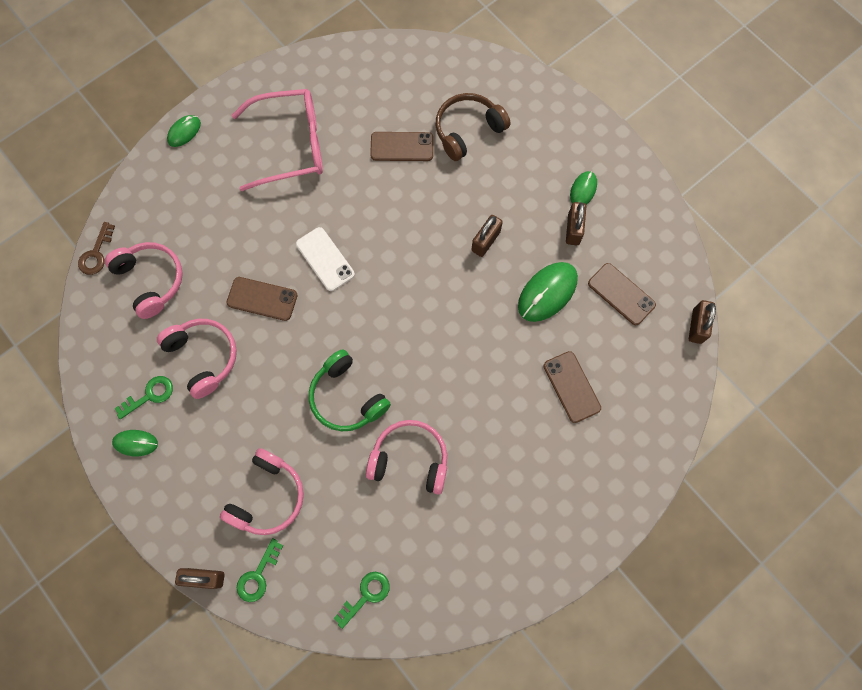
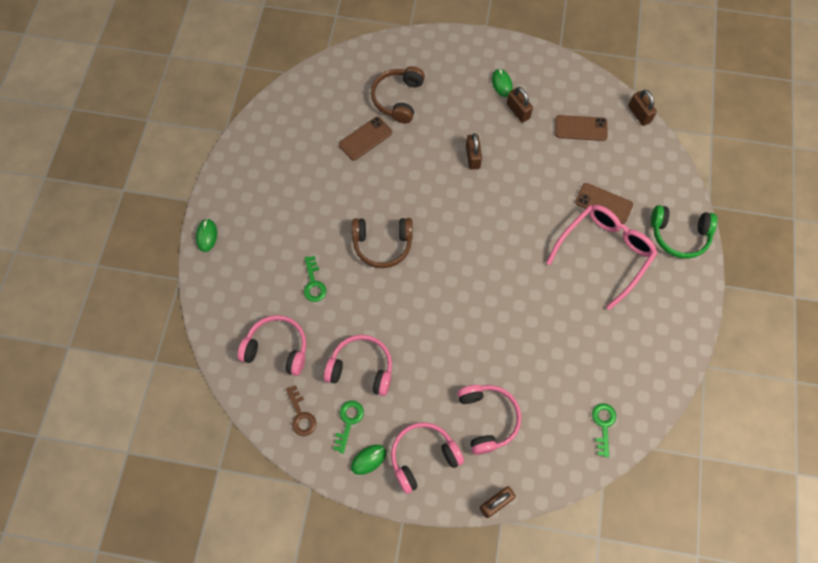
camera: 40 degrees left, 5 degrees down
brown key [78,222,115,275] -> brown key moved to [286,385,316,436]
brown phone [227,277,297,321] -> none
pink glasses [231,89,323,191] -> pink glasses moved to [546,205,658,310]
green key [237,538,283,602] -> green key moved to [304,256,327,302]
white phone [296,227,355,291] -> brown headphones [352,218,413,268]
green headphones [309,349,391,431] -> green headphones moved to [651,205,717,259]
pink headphones [366,420,447,494] -> pink headphones moved to [391,422,464,494]
green mouse [518,262,578,322] -> none

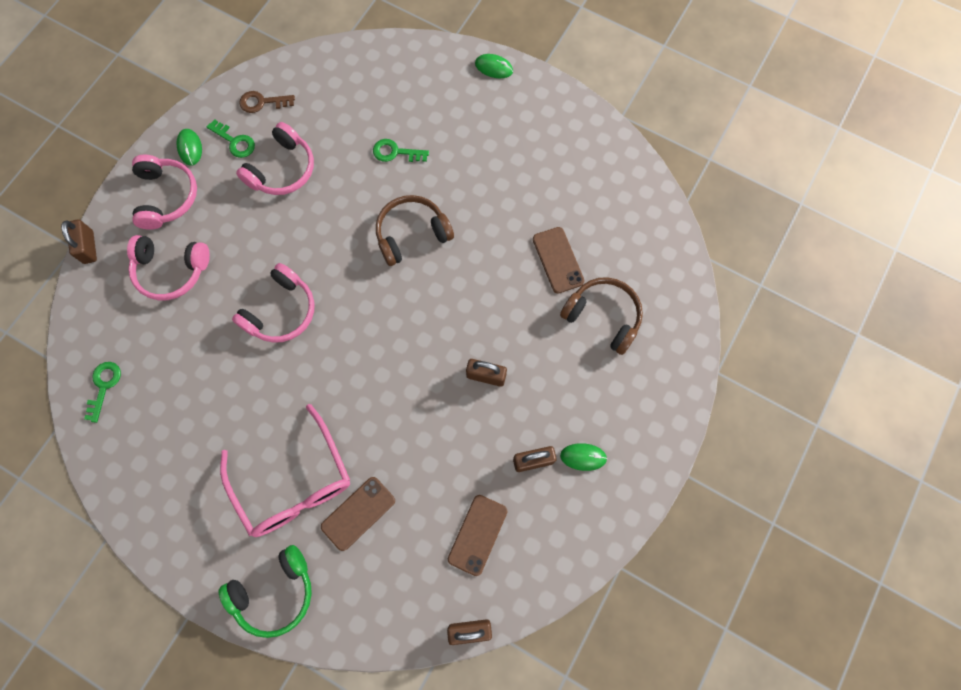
camera: 110 degrees right, 5 degrees up
pink headphones [238,315,306,376] -> pink headphones moved to [232,263,314,343]
brown headphones [352,218,413,268] -> brown headphones turned 45 degrees clockwise [376,195,454,266]
green key [592,403,616,457] -> green key turned 105 degrees counterclockwise [84,362,121,423]
green headphones [651,205,717,259] -> green headphones turned 150 degrees counterclockwise [219,545,312,638]

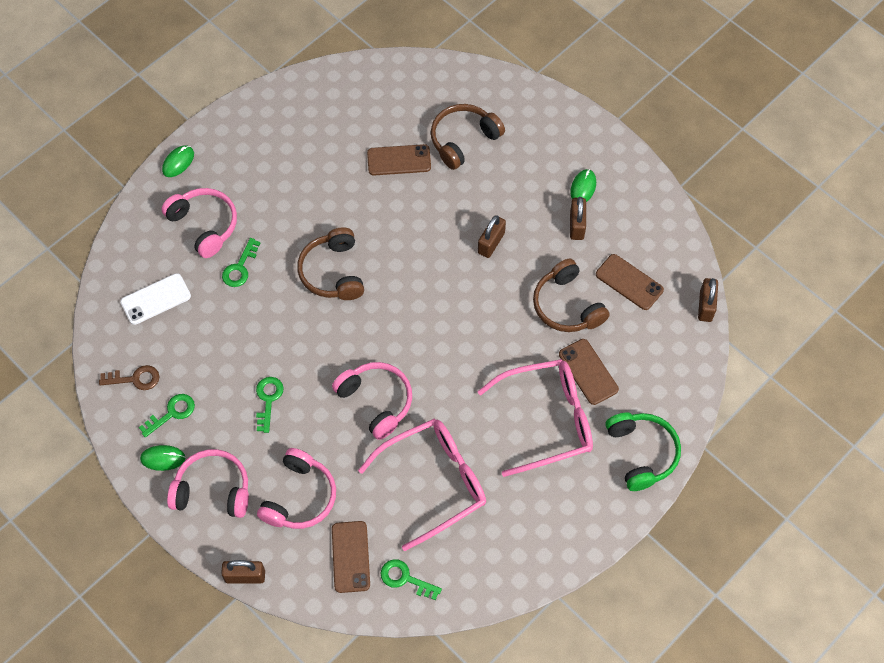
camera: 75 degrees left, 10 degrees down
pink headphones [236,122,314,195] -> pink headphones moved to [161,188,237,258]
brown key [239,91,295,113] -> brown key turned 105 degrees counterclockwise [99,365,159,390]
none -> white phone [120,273,191,325]
none -> green key [256,377,284,433]
none -> brown phone [332,521,370,593]
none -> pink glasses [358,419,486,551]
none -> brown headphones [533,259,610,332]

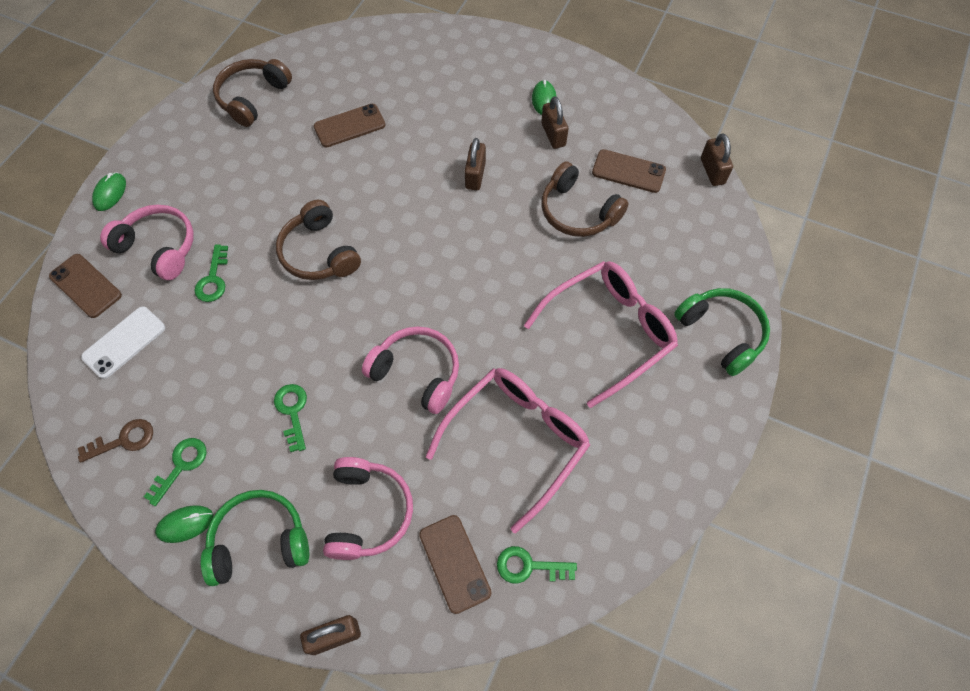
camera: 20 degrees left, 0 degrees up
pink headphones [167,449,249,518] -> green headphones [201,490,309,586]
brown headphones [431,104,505,170] -> brown headphones moved to [213,59,292,127]
brown phone [559,339,619,405] -> brown phone moved to [49,254,122,318]

